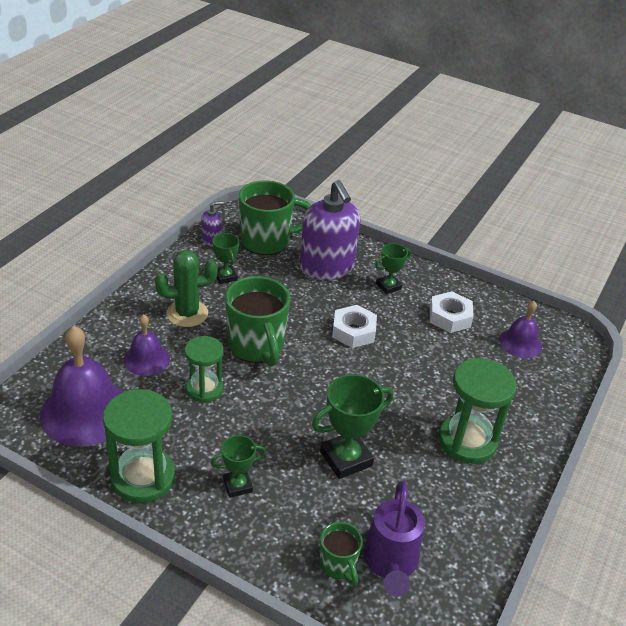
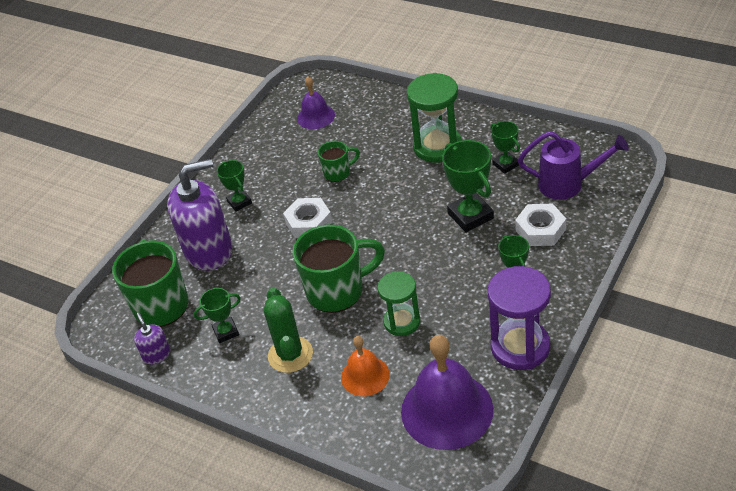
camera: 80 degrees left, 5 degrees up
green hourglass [103,389,175,503] -> purple hourglass [488,266,551,370]
purple bell [123,314,170,376] -> orange bell [341,336,390,396]
green mug [319,522,363,586] -> green mug moved to [318,141,360,182]
white nut [430,291,474,333] -> white nut moved to [515,204,566,246]
none -> green trophy [490,121,520,174]

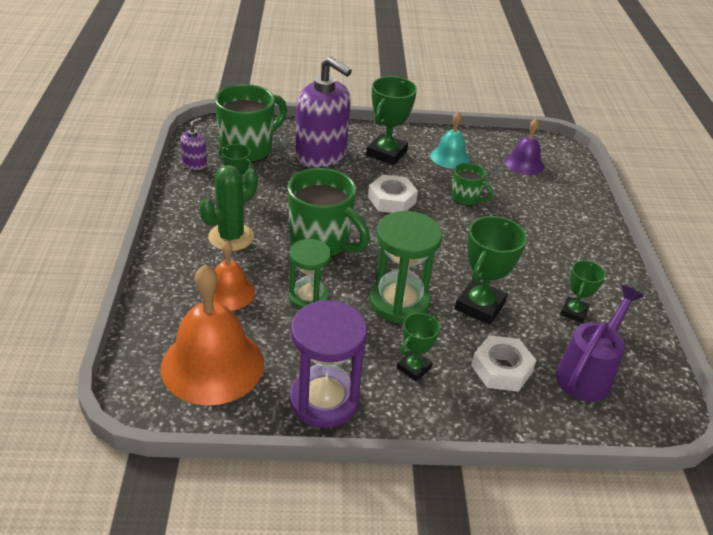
camera: 50 degrees right, 5 degrees down
green trophy [217,160,252,212] -> green trophy [366,76,417,165], size x1.68
purple bell [401,335,493,450] -> orange bell [161,264,264,406]
green hourglass [407,73,462,163] -> green hourglass moved to [369,211,442,323]
purple watering can [518,131,629,200] -> purple watering can turned 120 degrees counterclockwise [556,285,644,402]
none -> turquoise bell [430,111,470,169]

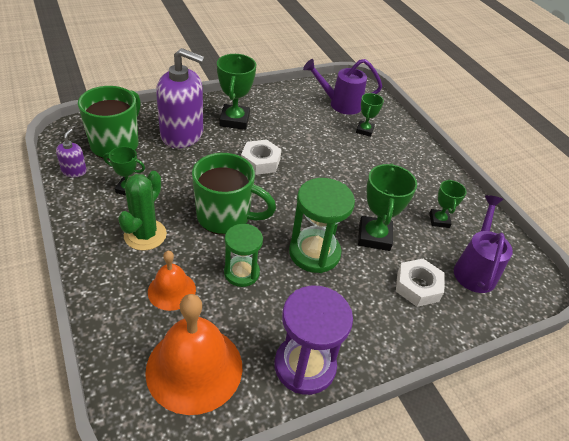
camera: 25 degrees left, 5 degrees up
green trophy [397,313,440,382] -> green trophy moved to [356,93,384,137]
turquoise bell [430,111,470,169] -> none
green mug [452,163,493,206] -> none
purple bell [505,119,544,175] -> purple watering can [303,59,382,115]

